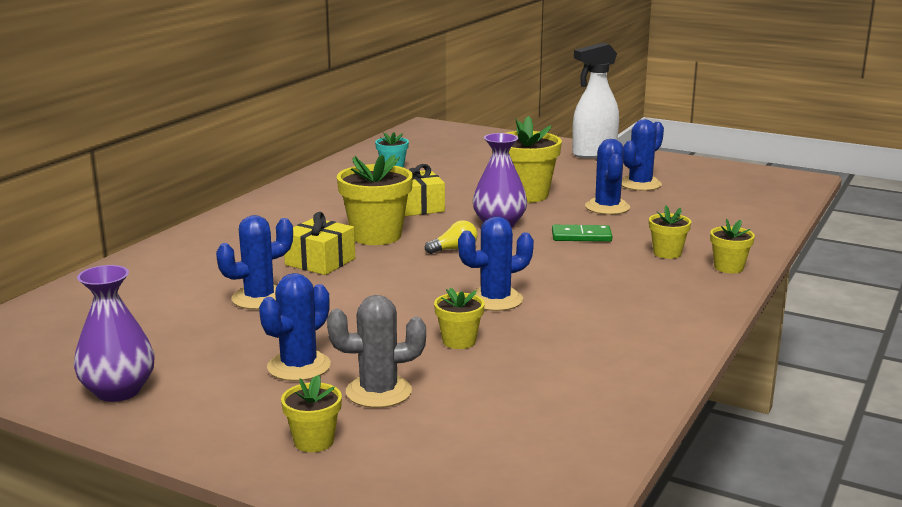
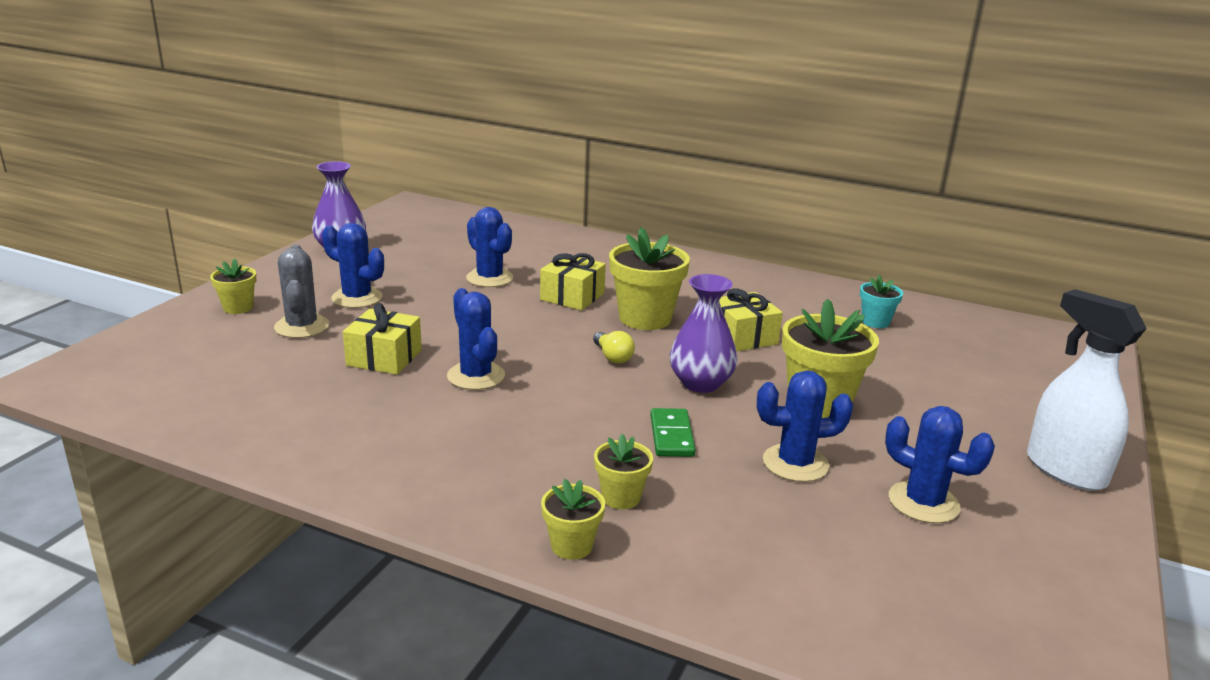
camera: 85 degrees right, 5 degrees up
yellow flower pot [434,288,485,349] -> yellow gift [343,303,422,375]

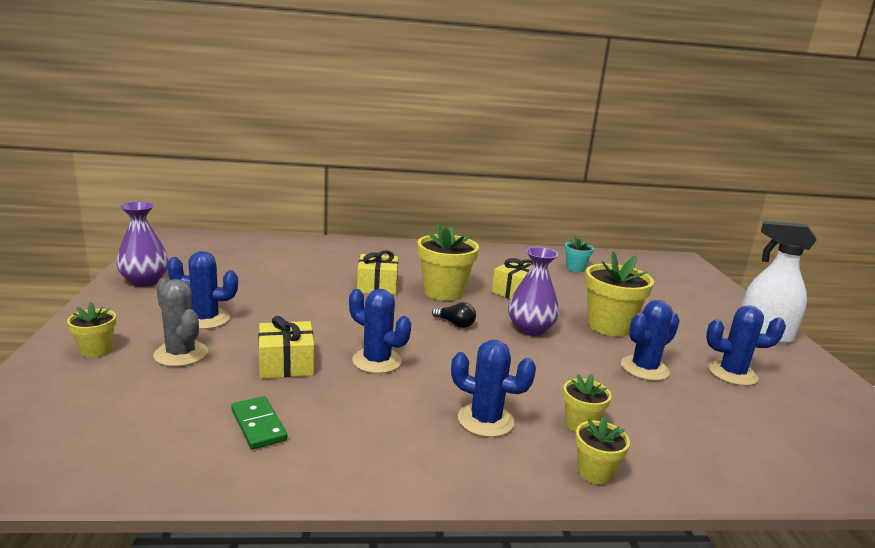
camera: 30 degrees left, 5 degrees down
blue cactus [466,207,513,287] -> blue cactus moved to [451,340,536,437]
yellow light bulb [593,331,635,364] -> black light bulb [432,302,476,328]
green domino [650,408,696,457] -> green domino moved to [231,396,287,449]

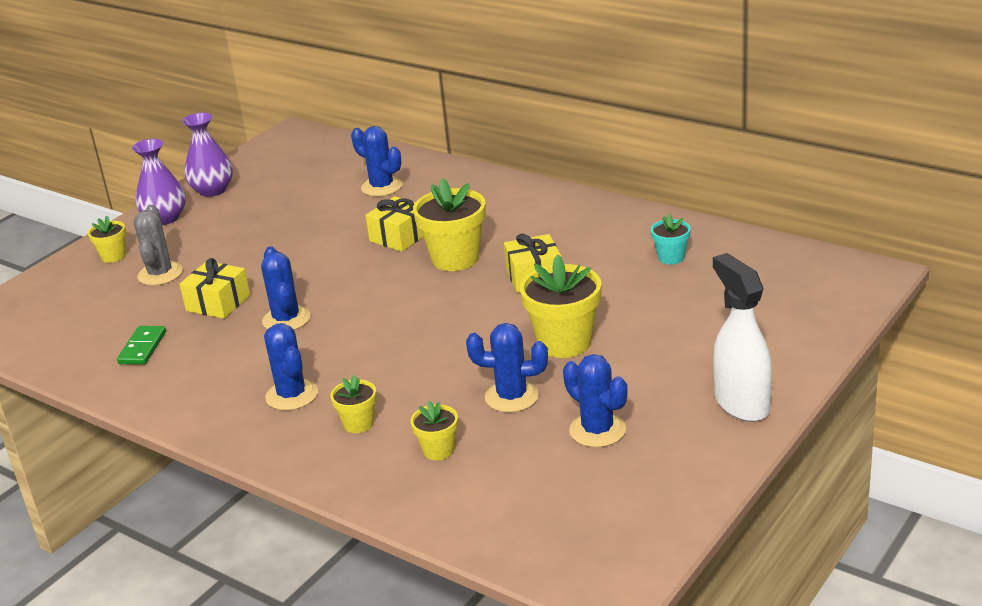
camera: 45 degrees right, 10 degrees up
blue cactus [167,251,238,329] -> blue cactus moved to [351,126,403,196]
black light bulb [432,302,476,328] -> none
purple vase [508,247,559,336] -> purple vase moved to [132,139,186,225]
yellow flower pot [575,416,630,485] -> yellow flower pot moved to [411,401,458,460]

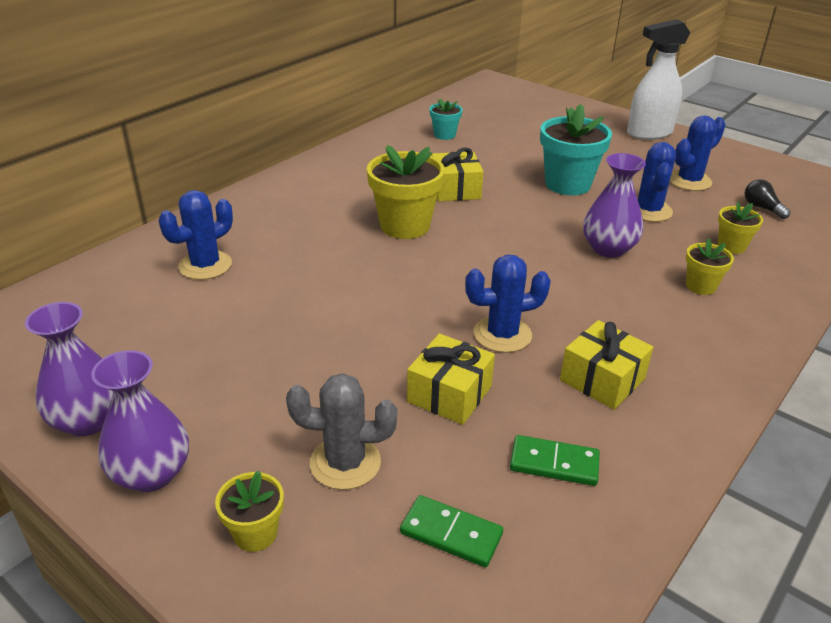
camera: 90 degrees left, 5 degrees up
blue cactus [264,323,318,411] -> none
yellow gift [365,196,423,252] -> yellow gift moved to [560,320,653,410]
yellow flower pot [520,254,602,358] -> turquoise flower pot [540,104,612,195]
none -> green domino [400,495,503,567]
none -> purple vase [583,153,646,258]
none -> black light bulb [745,179,790,219]

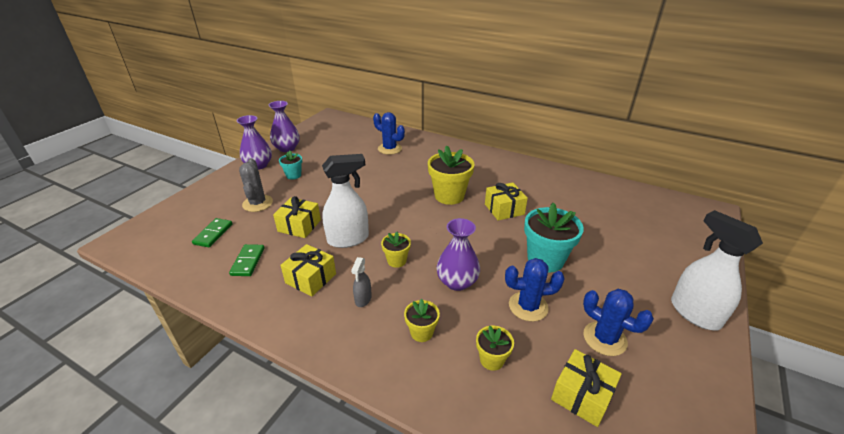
camera: 80 degrees right, 0 degrees up
yellow flower pot [215,470,284,552] -> yellow flower pot moved to [381,232,411,268]
turquoise flower pot [430,99,462,140] -> turquoise flower pot moved to [279,151,302,179]
blue cactus [465,255,551,353] -> white spray bottle [322,154,369,248]
black light bulb [745,179,790,219] -> yellow gift [551,349,622,427]
none -> grey spray bottle [351,257,372,307]

